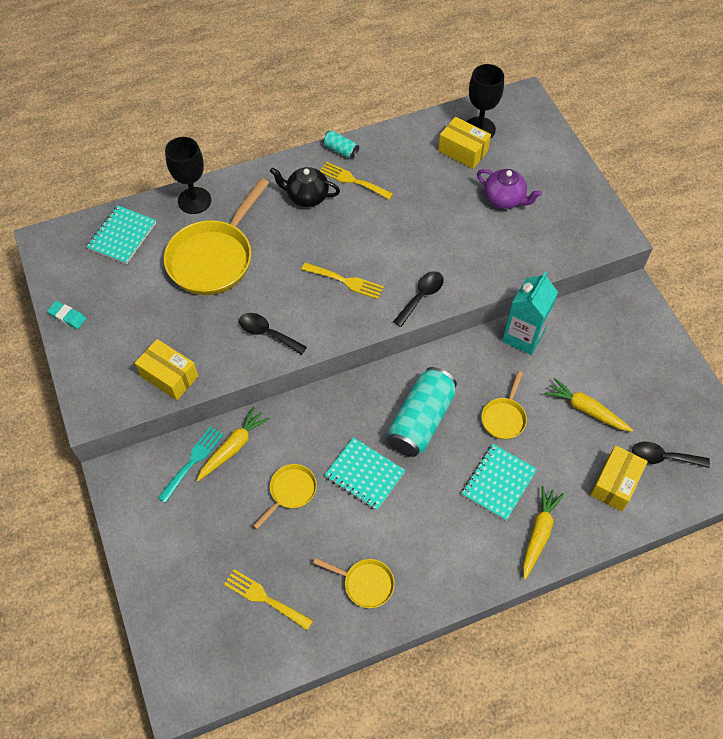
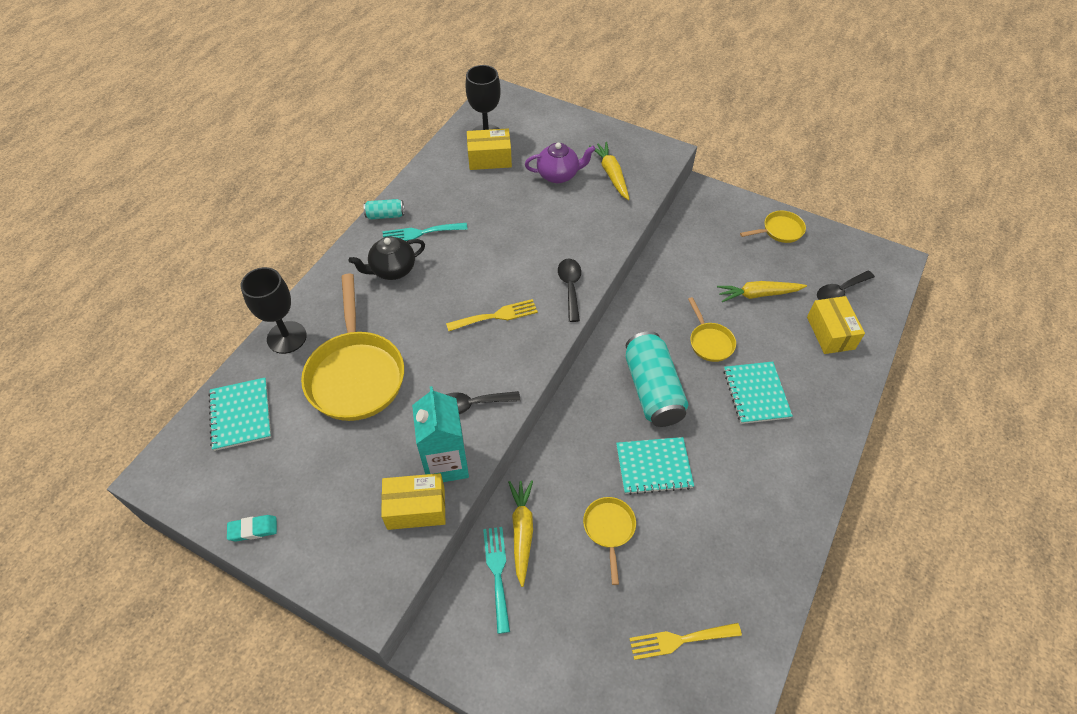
camera: 40 degrees left, 5 degrees down
yellow pan [313,558,395,608] -> yellow pan moved to [740,211,806,243]
yellow fork [320,162,393,200] -> turquoise fork [383,223,468,241]
turquoise carton [502,271,558,355] -> turquoise carton moved to [412,386,469,482]
yellow carrot [523,486,564,580] -> yellow carrot moved to [589,142,630,200]

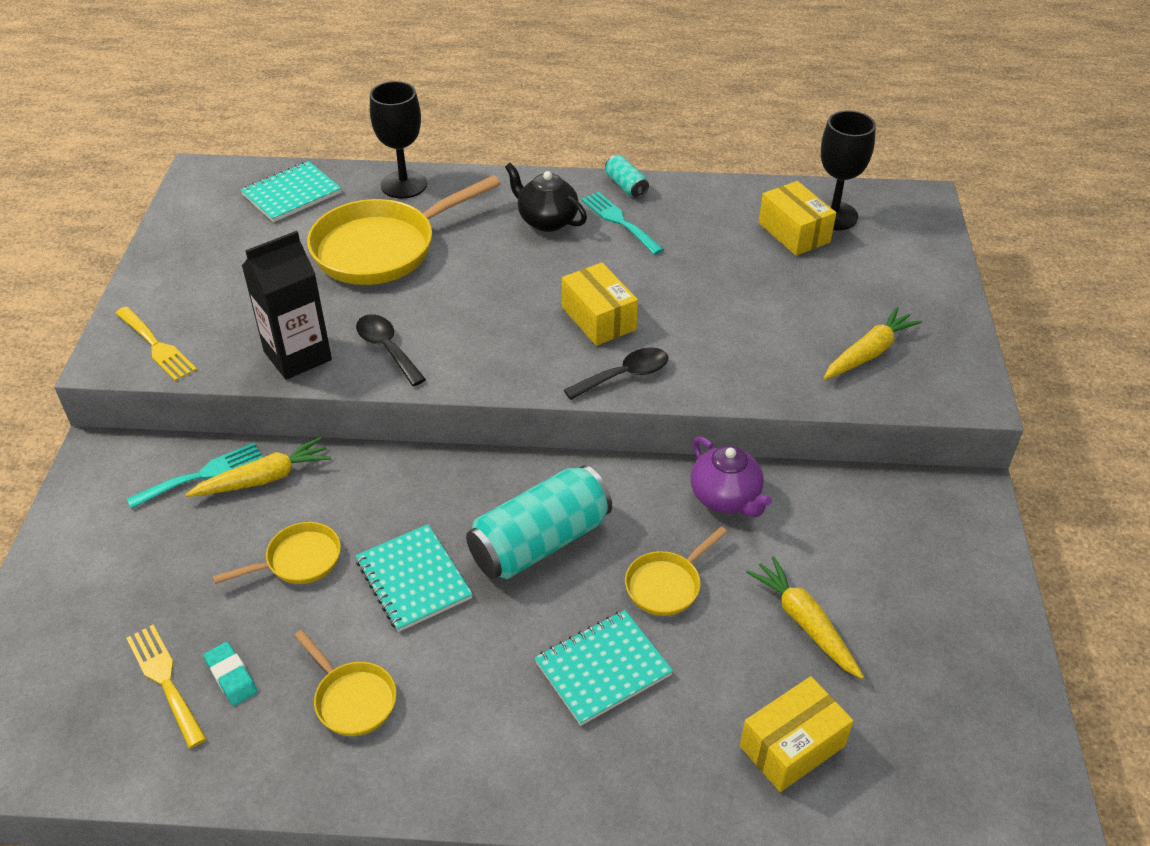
camera: 65 degrees right, 10 degrees down
turquoise eraser [227,515,277,541] -> turquoise eraser moved to [204,642,258,706]
yellow box [381,473,446,530] -> yellow box moved to [562,263,638,346]
turquoise carton [412,386,469,482] -> black carton [242,231,332,380]
yellow fork [446,299,538,331] -> yellow fork moved to [115,306,197,381]
purple teapot [525,143,596,183] -> purple teapot moved to [690,436,772,517]
yellow pan [740,211,806,243] -> yellow pan moved to [294,630,397,736]
black spoon [817,270,875,300] -> none

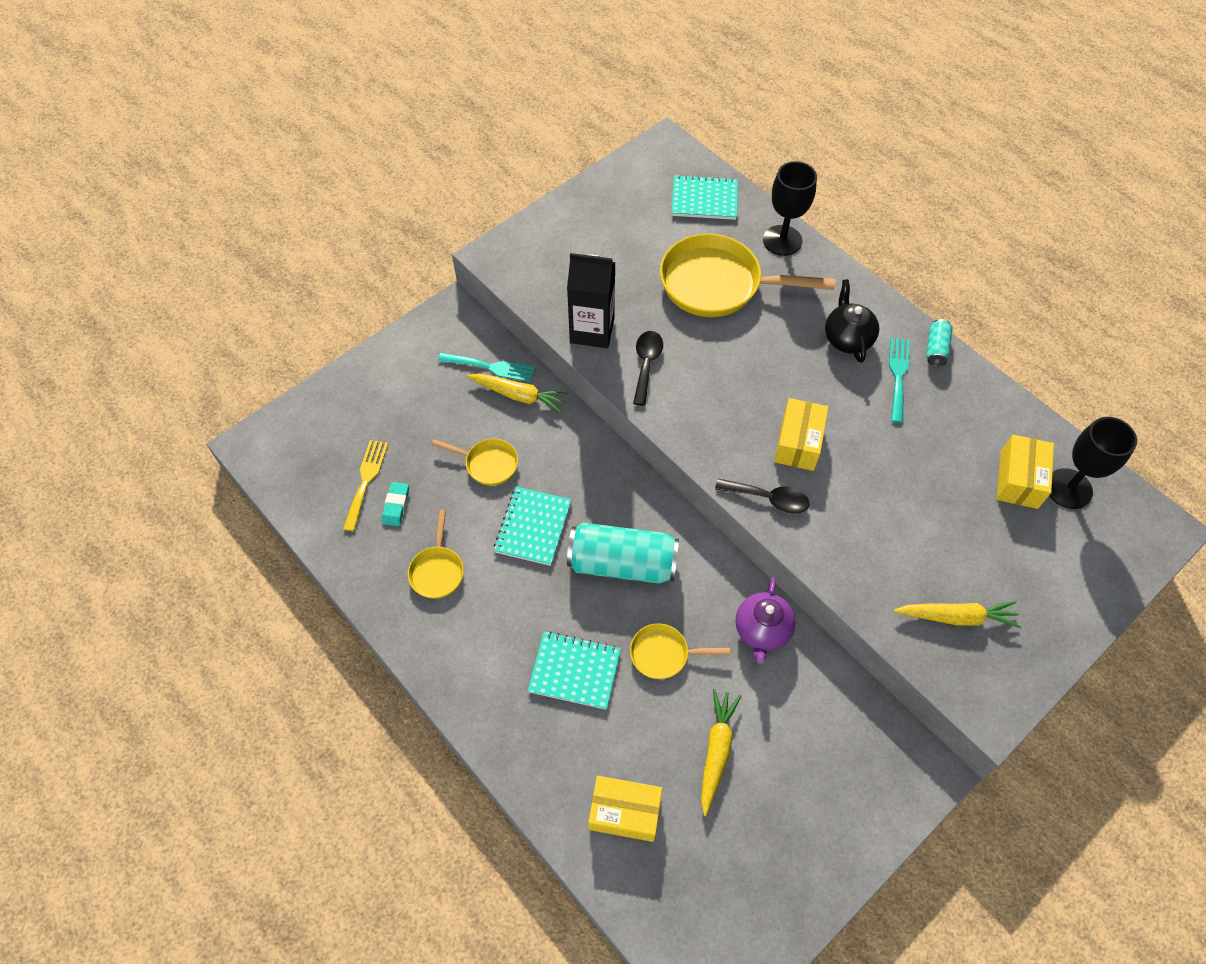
camera: 45 degrees right, 15 degrees up
yellow fork [115,306,197,381] -> none

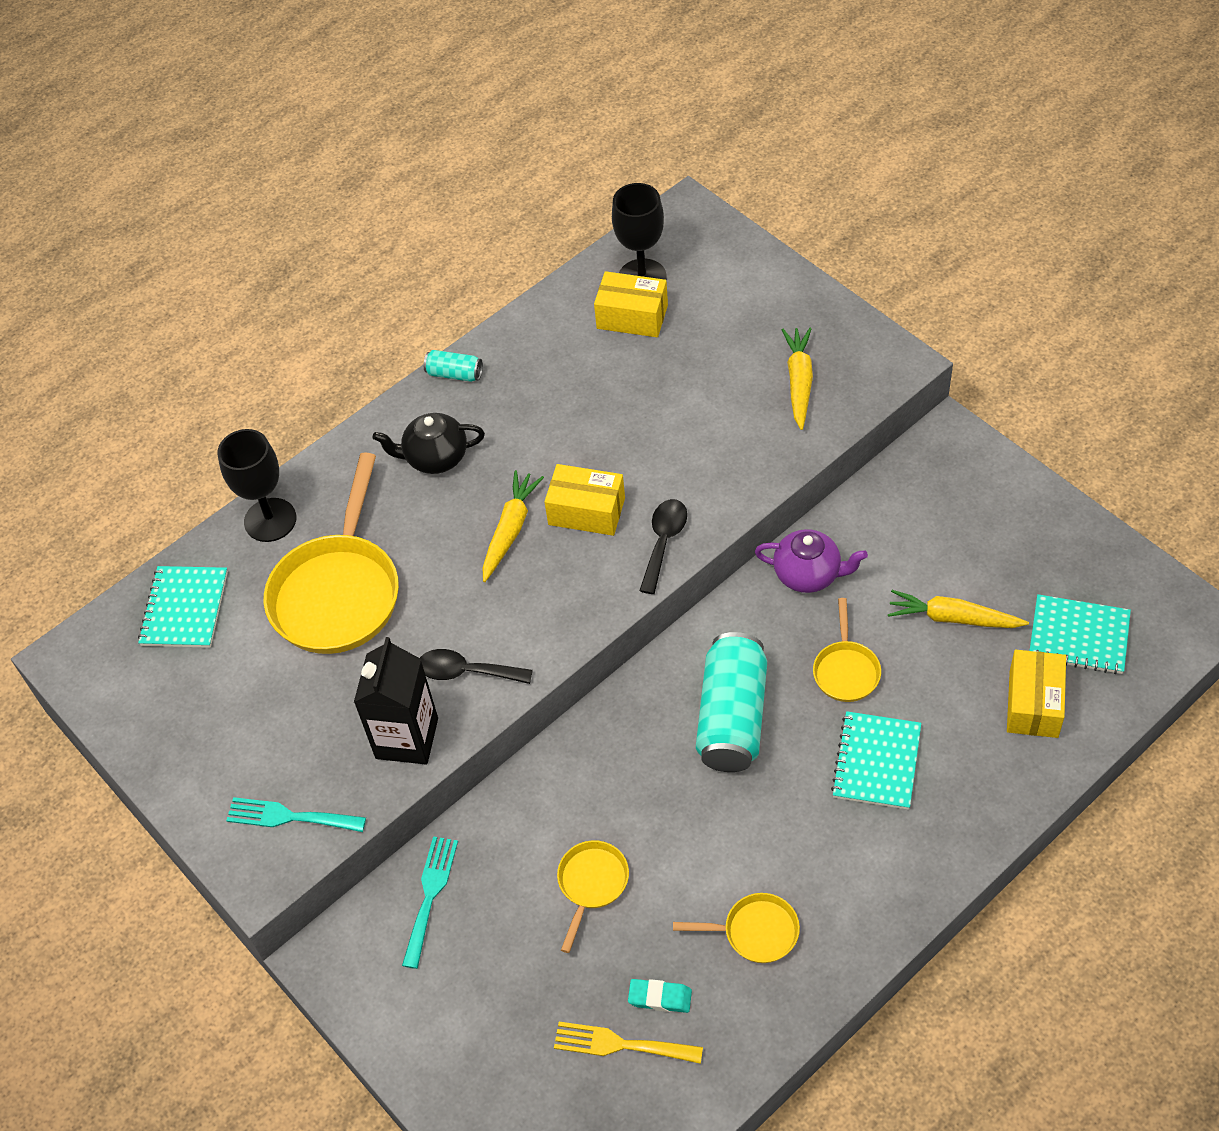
camera: 85 degrees left, 5 degrees down
yellow carrot [467,374,568,413] -> yellow carrot moved to [483,470,544,582]
turquoise notebook [494,487,571,566] -> turquoise notebook moved to [1029,594,1131,674]
turquoise fork [889,338,909,423] -> turquoise fork moved to [226,797,366,832]

